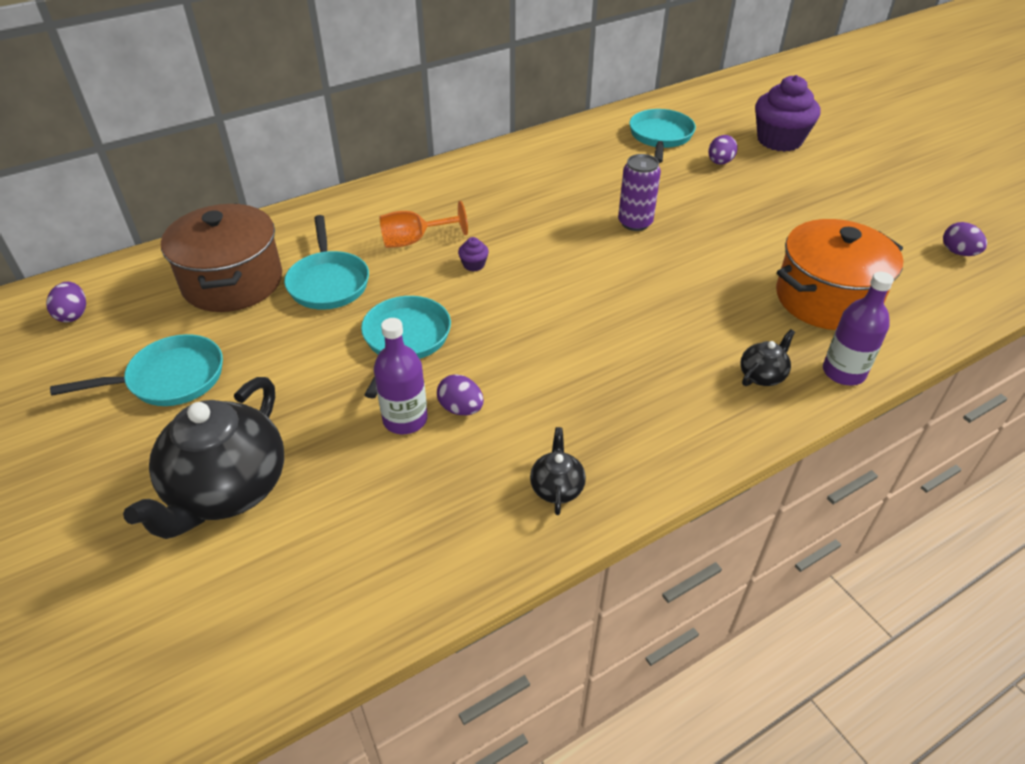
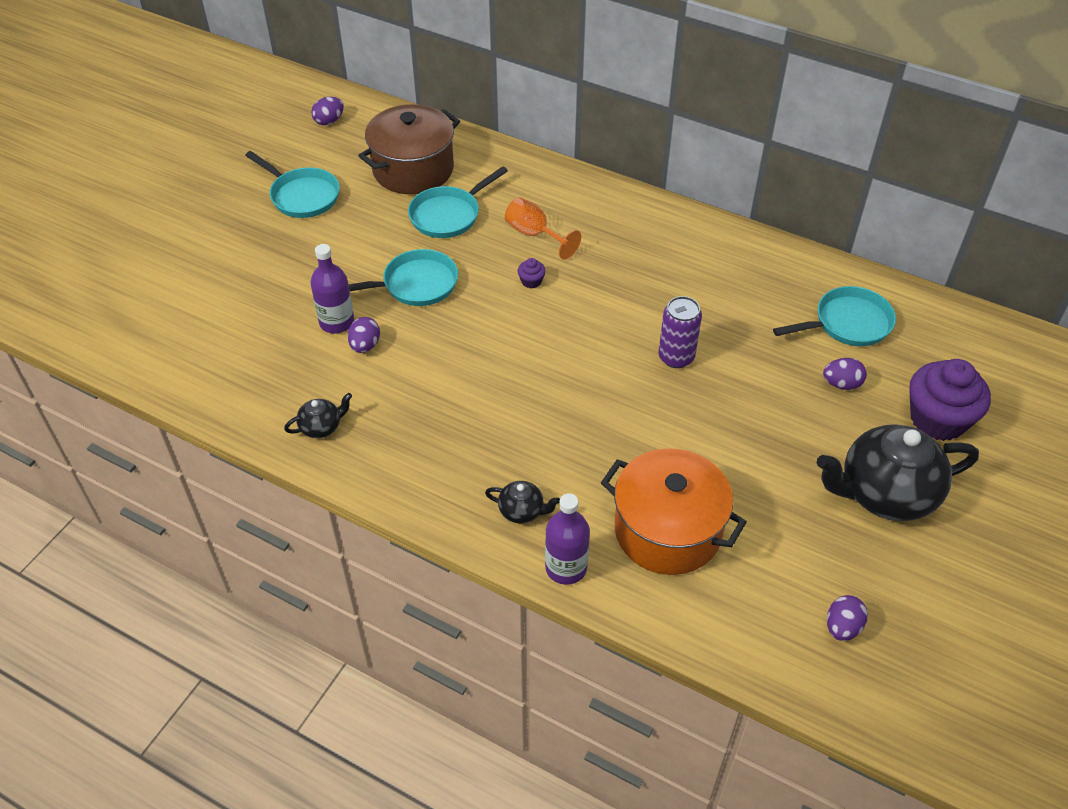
camera: 60 degrees right, 5 degrees up
black teapot [123,377,284,539] -> black teapot moved to [817,424,979,521]

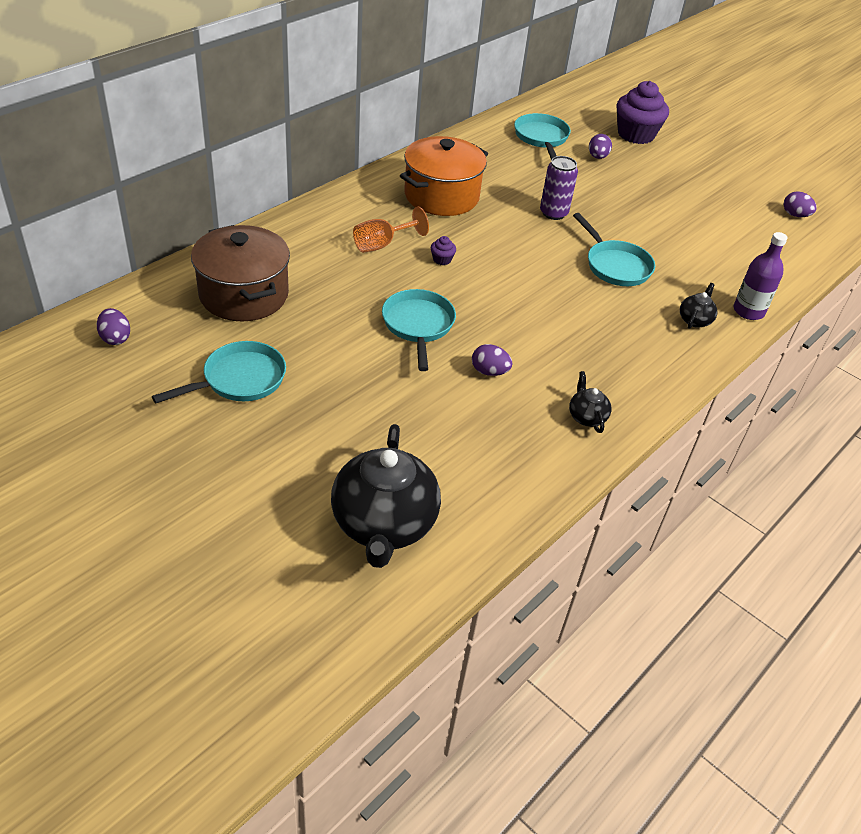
camera: 80 degrees left, 5 degrees down
purple bottle [311,244,354,334] -> none
turquoise pan [408,166,508,238] -> turquoise pan moved to [573,213,655,286]
orange pot [601,448,747,575] -> orange pot moved to [400,136,488,216]
black teapot [817,424,979,521] -> black teapot moved to [331,424,441,568]

